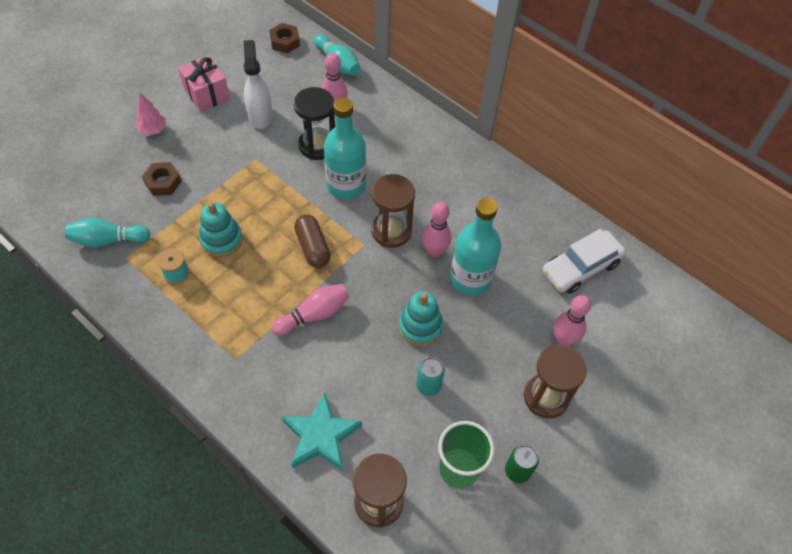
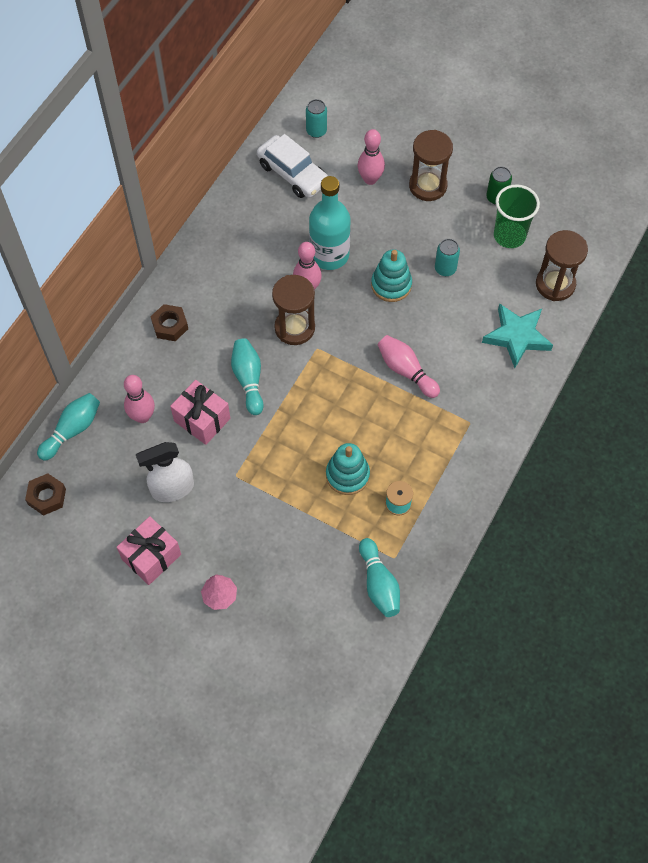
camera: 100 degrees left, 5 degrees up
brown nut [142,162,182,196] -> brown nut moved to [151,304,188,341]
black hourglass [294,87,335,160] -> pink gift [170,380,230,445]
brown capsule [294,214,331,268] -> none
turquoise bottle [324,97,366,199] -> turquoise bowling pin [231,338,264,415]
none -> turquoise can [306,99,327,138]

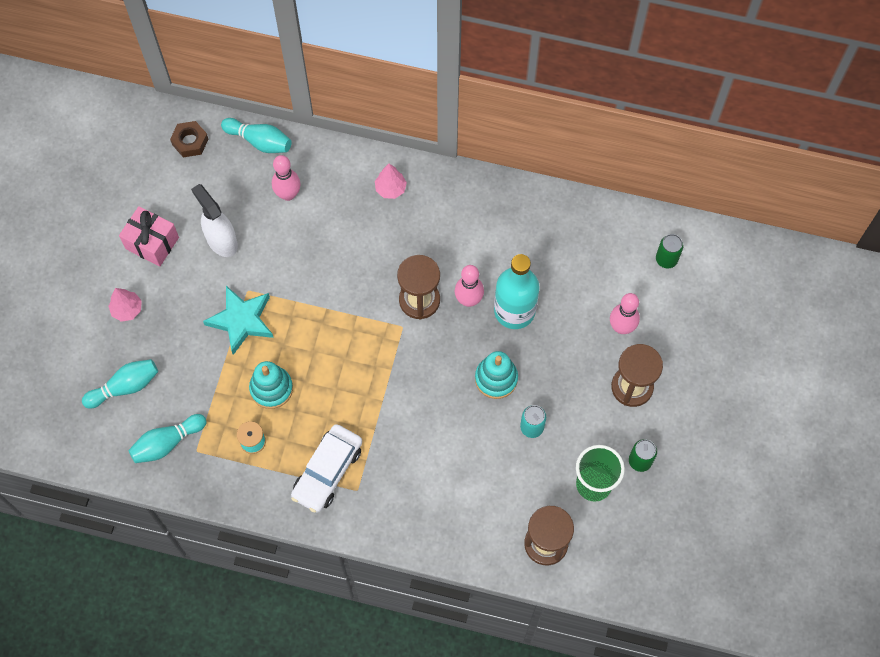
camera: 75 degrees right, 5 degrees up
brown nut [151,304,188,341] -> pink tree [375,164,407,199]
pink gift [170,380,230,445] -> none
turquoise bowling pin [231,338,264,415] -> turquoise bowling pin moved to [82,359,158,409]
white car [257,134,328,198] -> white car moved to [291,424,362,513]
turquoise can [306,99,327,138] -> green can [656,234,683,268]
pink bowling pin [378,335,440,398] -> none
turquoise star [482,303,553,368] -> turquoise star moved to [203,286,274,355]

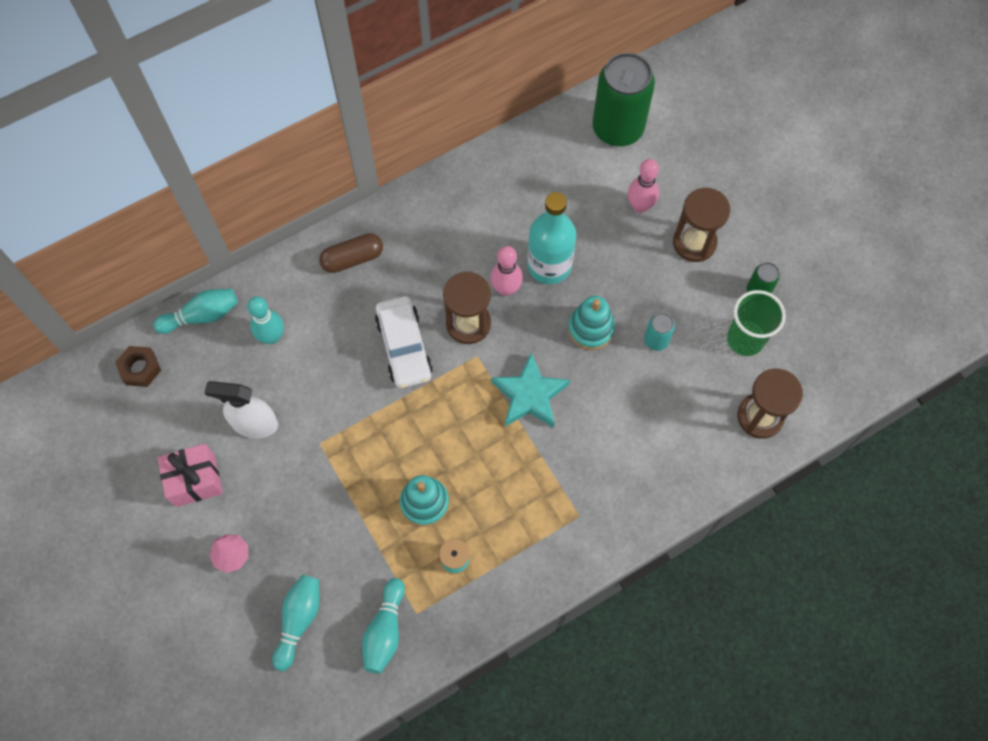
camera: 45 degrees left, 0 degrees up
turquoise star [203,286,274,355] -> turquoise star moved to [491,353,570,428]
pink bowling pin [272,155,301,201] -> turquoise bowling pin [247,296,284,344]
white car [291,424,362,513] -> white car moved to [375,296,433,388]
pink tree [375,164,407,199] -> brown capsule [319,233,383,273]
green can [656,234,683,268] -> green can [592,53,655,146], size x2.23

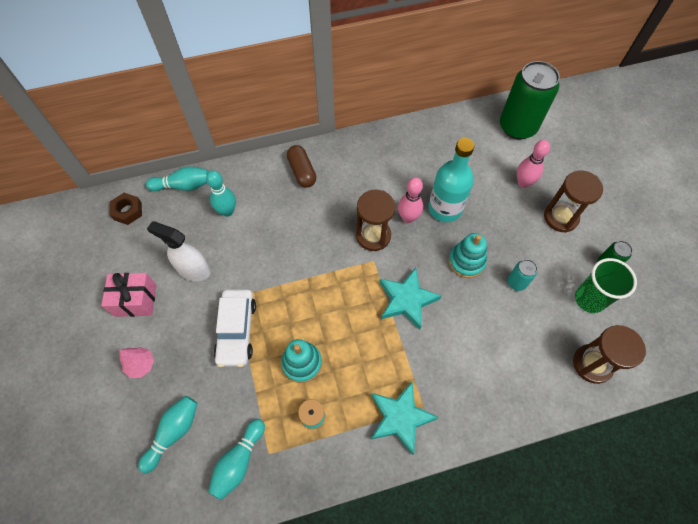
camera: 15 degrees right, 5 degrees down
brown capsule [319,233,383,273] -> brown capsule turned 75 degrees clockwise [287,145,316,188]
white car [375,296,433,388] -> white car moved to [214,289,256,367]
none -> turquoise star [371,382,439,455]

